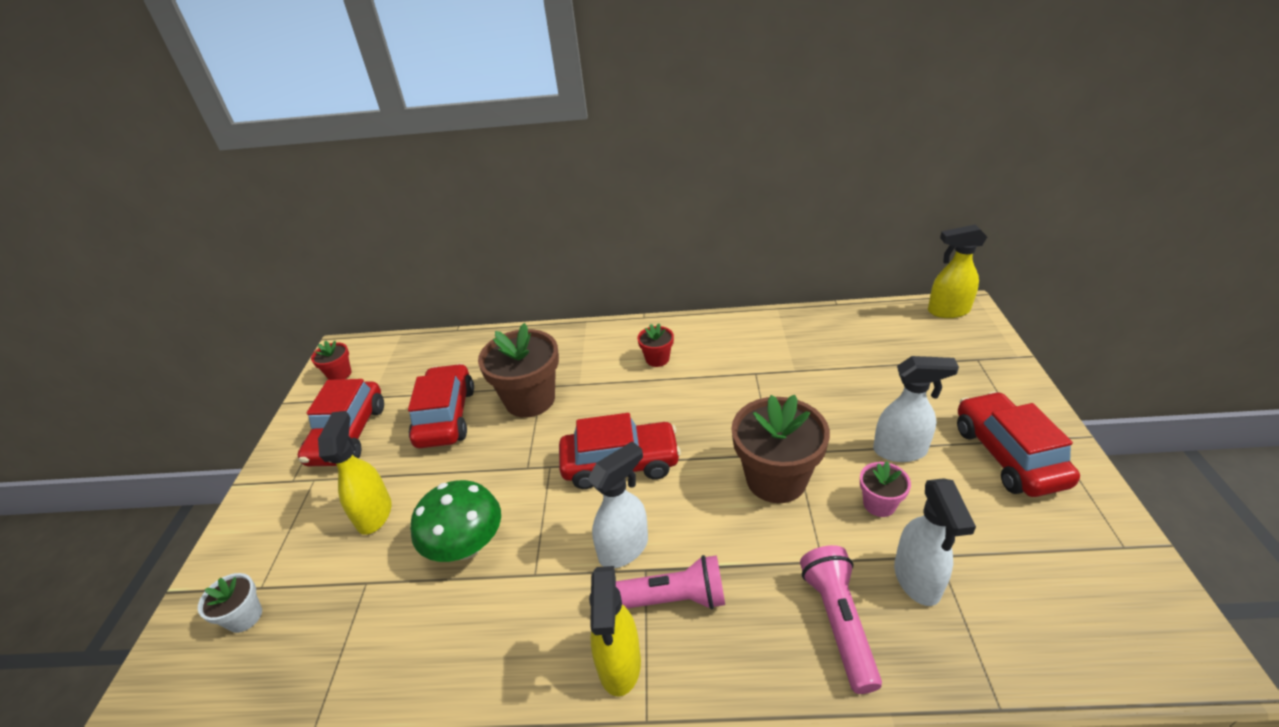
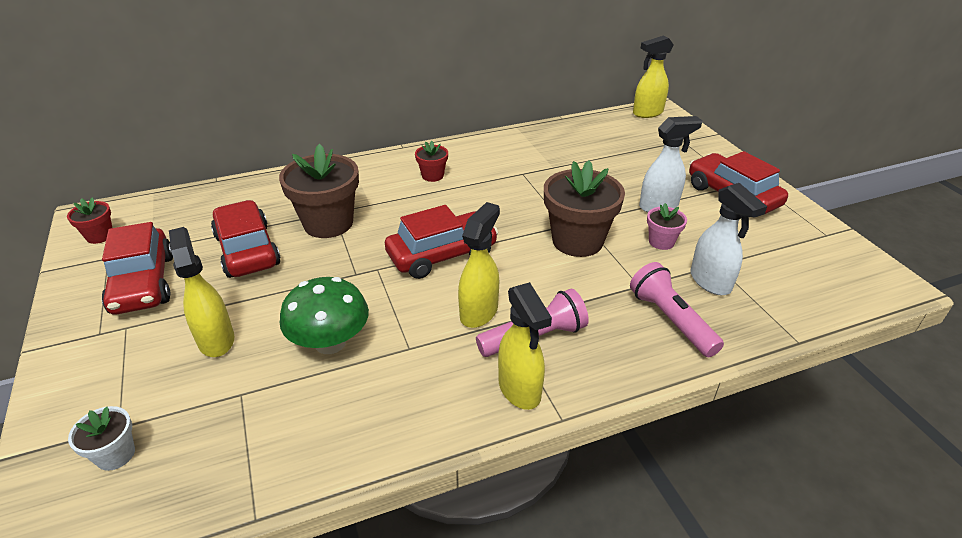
camera: 25 degrees left, 0 degrees up
white spray bottle [587,442,648,568] -> yellow spray bottle [458,202,500,328]

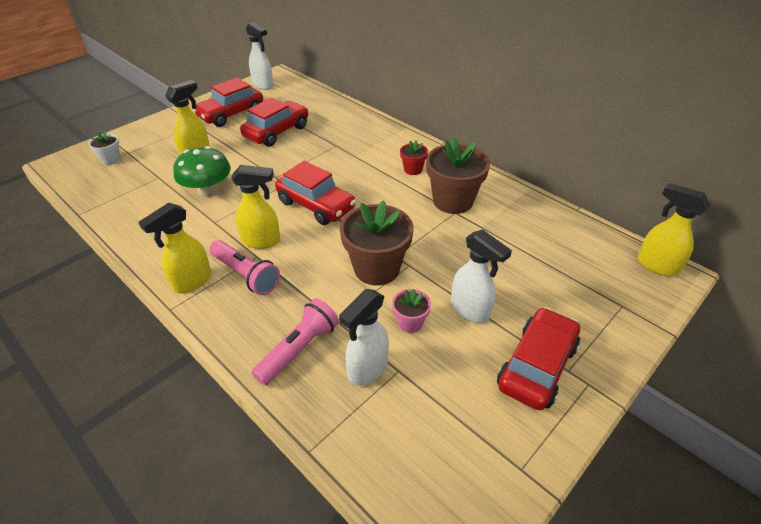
camera: 65 degrees right, 5 degrees up
red flower pot [67,197,112,244] -> white spray bottle [246,22,273,90]
brown flower pot [279,144,359,238] -> brown flower pot moved to [426,137,490,214]

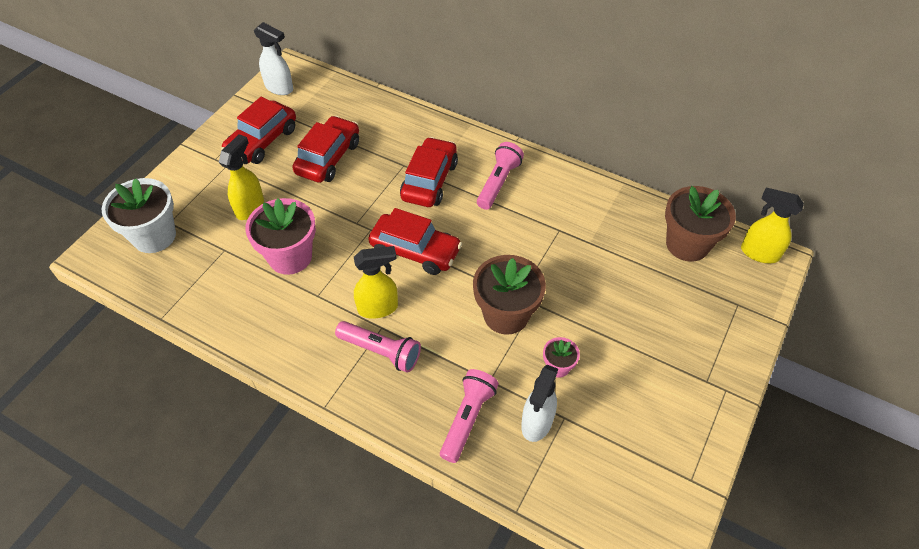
camera: 15 degrees left, 10 degrees up
white flower pot [89,131,121,165] -> white flower pot [102,178,176,253], size x2.02
yellow spray bottle [138,203,211,293] -> none
green mushroom [173,146,231,197] -> pink flower pot [245,198,316,275]
red flower pot [400,140,428,175] -> pink flashlight [477,142,524,210]
brown flower pot [426,137,490,214] -> brown flower pot moved to [665,186,736,262]
white spray bottle [451,229,512,323] -> none
red car [497,307,580,411] -> red car moved to [400,137,458,207]

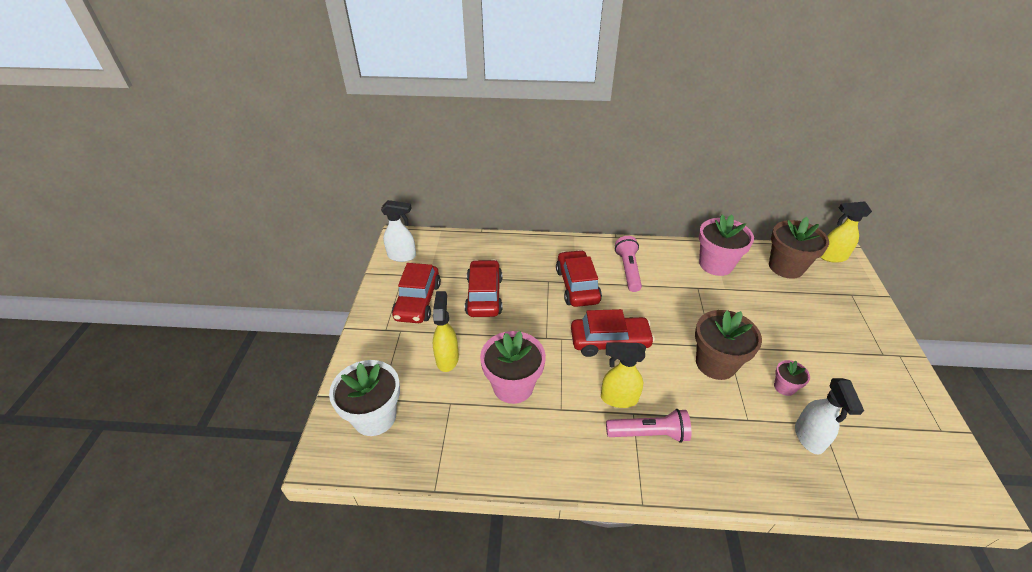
camera: 25 degrees left, 10 degrees down
yellow spray bottle [354,246,398,319] -> yellow spray bottle turned 135 degrees counterclockwise [601,342,645,408]
pink flashlight [440,369,499,463] -> none
none -> pink flower pot [699,215,754,276]

